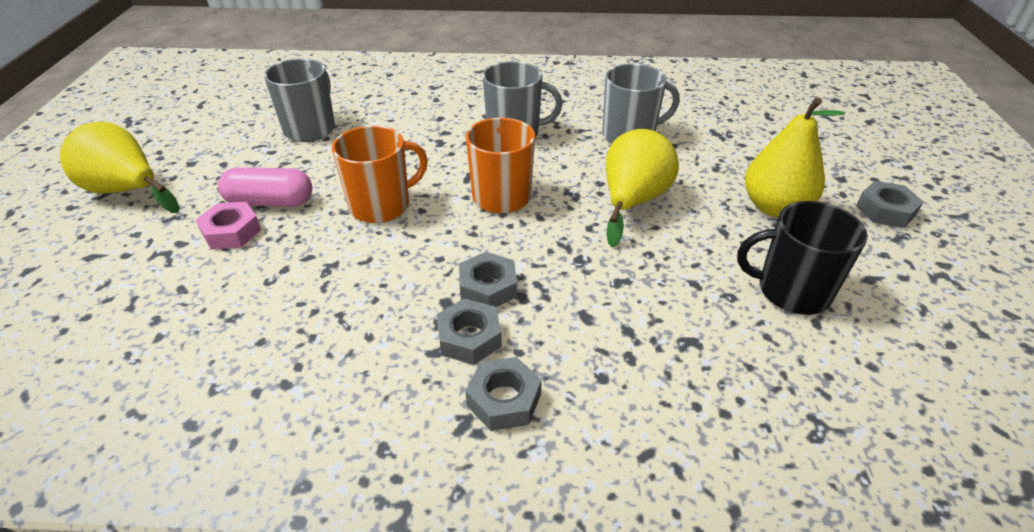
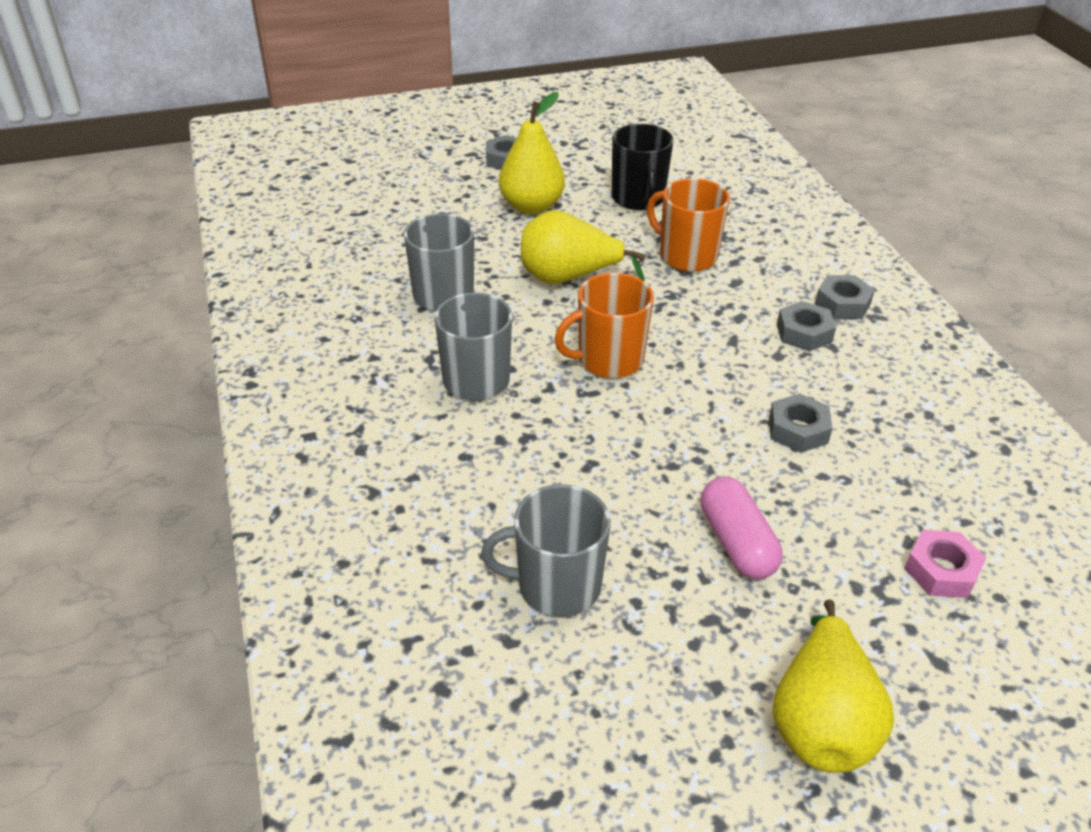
camera: 110 degrees left, 0 degrees up
pink nut [196,201,261,250] -> pink nut moved to [904,530,986,598]
orange mug [332,125,428,223] -> orange mug moved to [647,178,730,272]
grey nut [459,252,517,307] -> grey nut moved to [769,393,833,453]

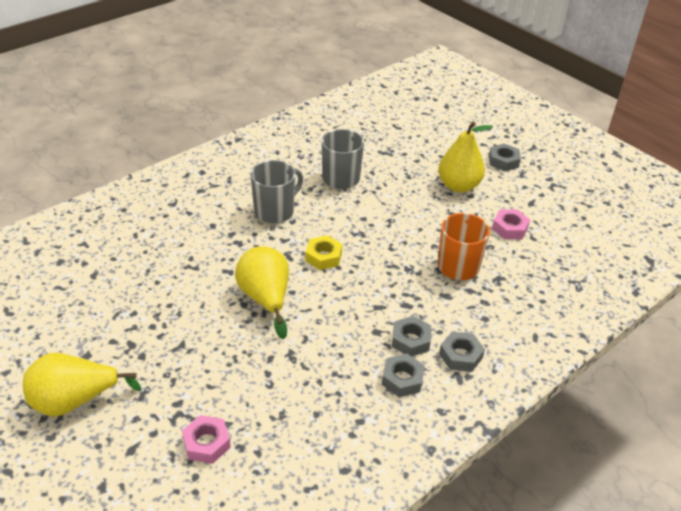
camera: 65 degrees right, 0 degrees up
grey mug [481,484,611,617] -> none
yellow pear [521,210,646,284] -> yellow pear moved to [235,246,289,339]
orange mug [554,273,654,378] -> yellow nut [305,235,342,270]
black mug [612,124,674,210] -> pink nut [492,209,530,239]
pink capsule [701,477,783,579] -> none
grey nut [769,393,833,453] -> grey nut moved to [382,354,425,397]

